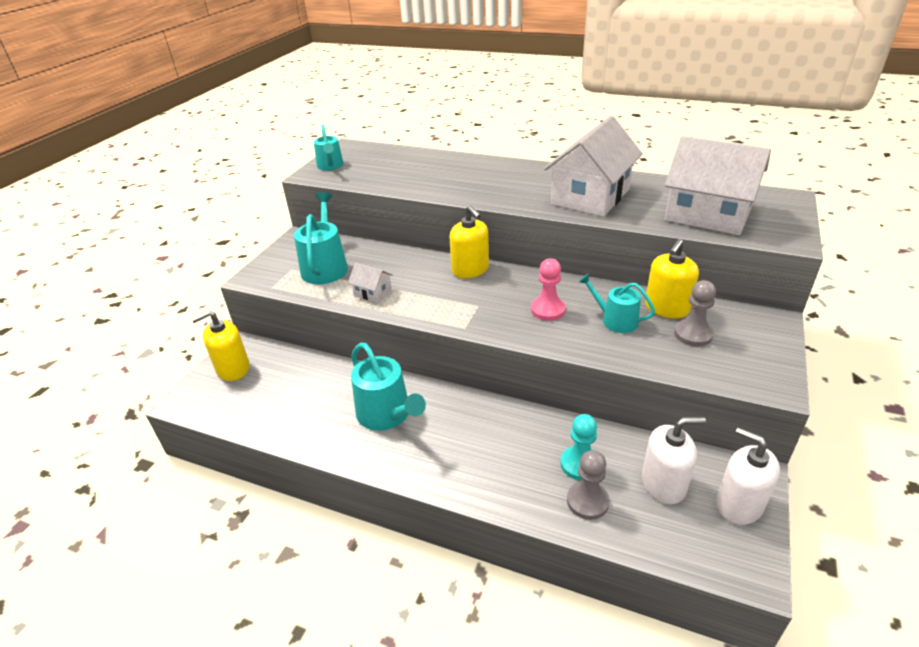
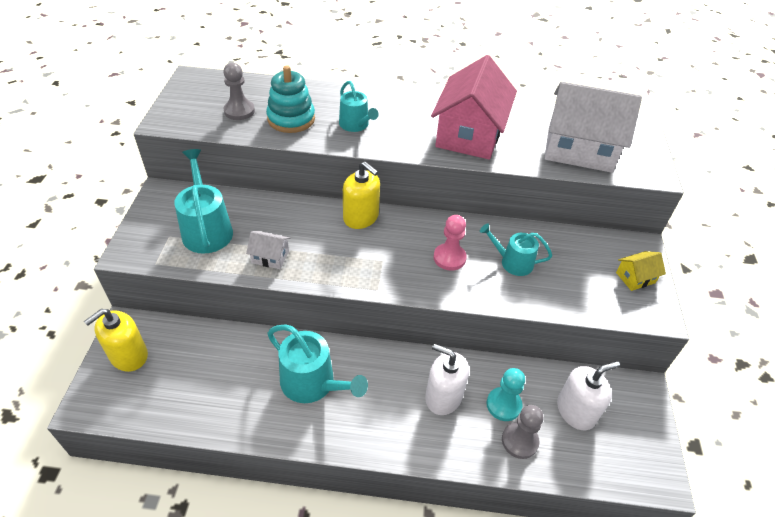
camera: 20 degrees left, 10 degrees up
turquoise watering can [314,124,344,170] -> turquoise watering can moved to [339,81,379,132]
white house [544,116,643,217] -> pink house [431,55,517,160]
yellow soap dispenser [645,239,699,319] -> none
grey pawn [674,280,716,347] -> grey pawn moved to [223,63,255,120]
white soap dispenser [716,427,780,525] -> white soap dispenser moved to [425,344,469,415]
none -> turquoise stacking toy [266,65,315,133]
none -> yellow house [616,251,666,291]

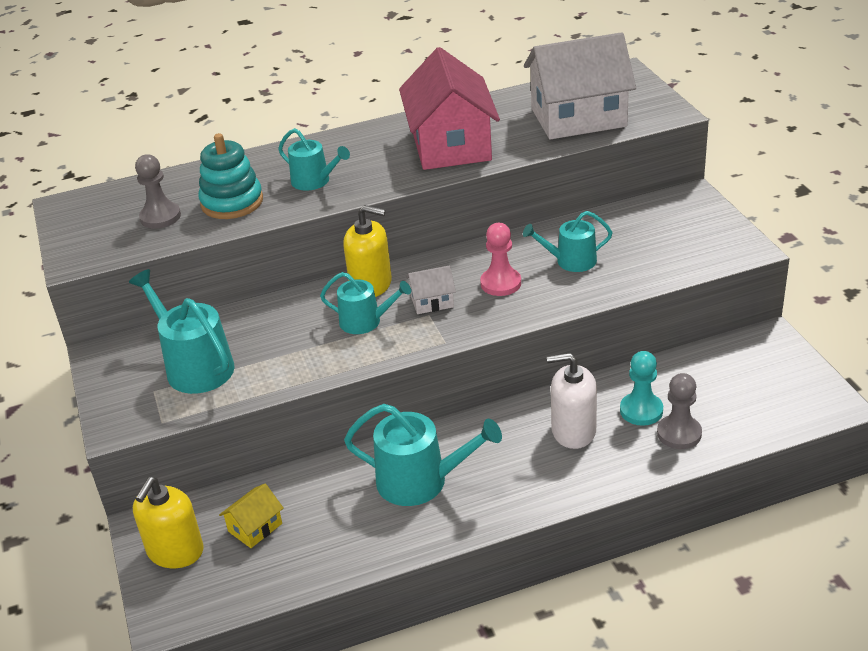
camera: 20 degrees left, 10 degrees down
white house [246,231,291,269] -> white house moved to [406,265,456,314]
white soap dispenser [557,361,620,430] -> none
yellow house [616,251,666,291] -> yellow house moved to [219,484,283,548]
none -> turquoise watering can [320,272,411,334]

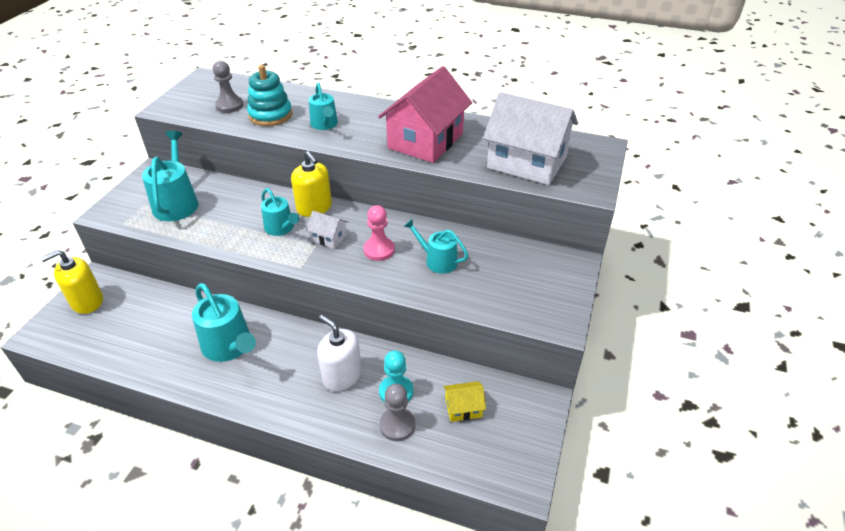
camera: 35 degrees right, 5 degrees up
yellow house [219,484,283,548] -> yellow house moved to [443,381,486,422]

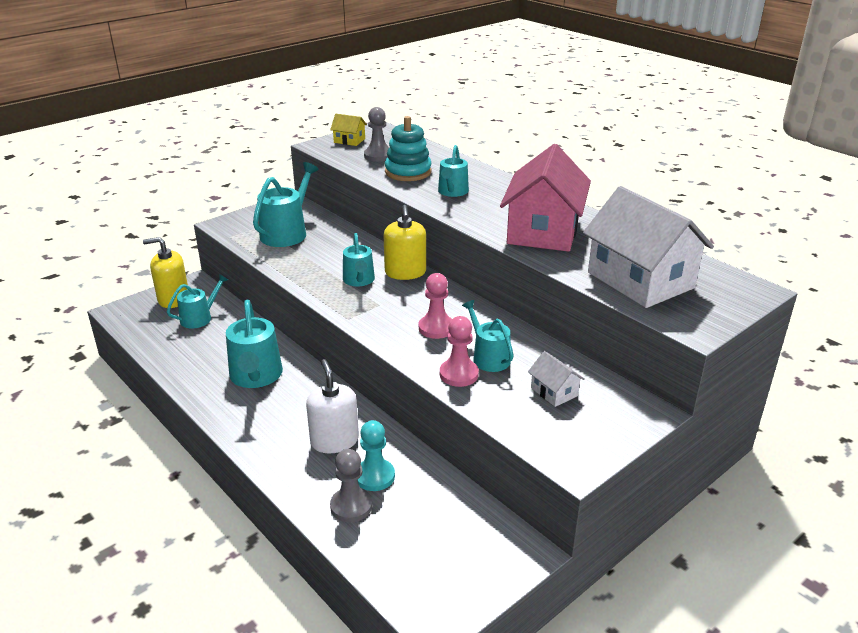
camera: 30 degrees right, 10 degrees down
white house [306,211,348,249] -> white house moved to [528,351,585,407]
pink house [378,66,472,163] -> pink house turned 45 degrees counterclockwise [500,144,591,252]
yellow house [443,381,486,422] -> yellow house moved to [330,114,367,146]
none -> turquoise watering can [167,274,228,328]
none -> pink pawn [440,316,479,387]

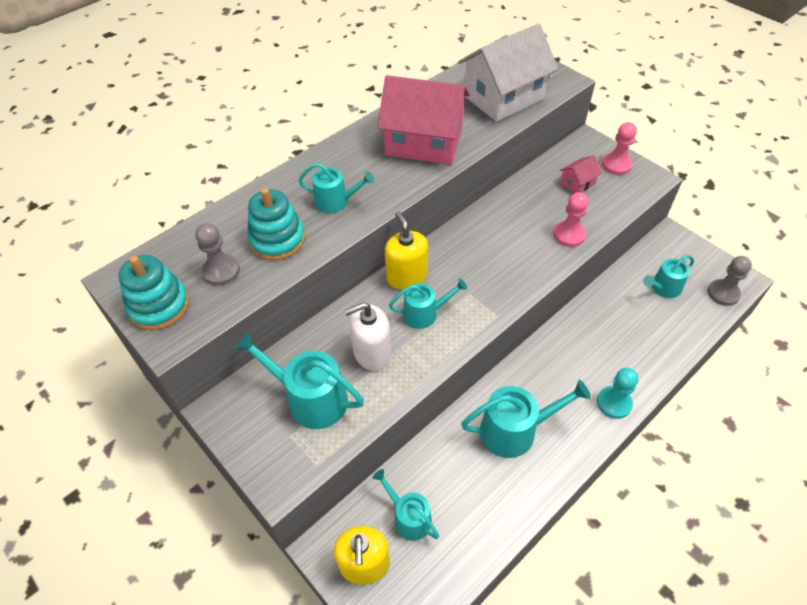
camera: 90 degrees left, 20 degrees up
white soap dispenser [306,359,359,453] -> white soap dispenser moved to [344,302,391,371]
yellow house [330,114,367,146] -> turquoise stacking toy [118,255,189,330]
grey pawn [330,449,372,522] -> grey pawn moved to [708,256,752,306]
turquoise pawn [357,420,395,491] -> turquoise pawn moved to [597,368,638,419]
yellow soap dispenser [384,205,426,280] -> yellow soap dispenser turned 105 degrees counterclockwise [385,211,428,290]
pink pawn [419,273,452,339] -> pink pawn moved to [602,122,637,175]
turquoise watering can [462,300,514,372] -> turquoise watering can moved to [643,255,694,298]
white house [528,351,585,407] -> pink house [560,155,602,193]

